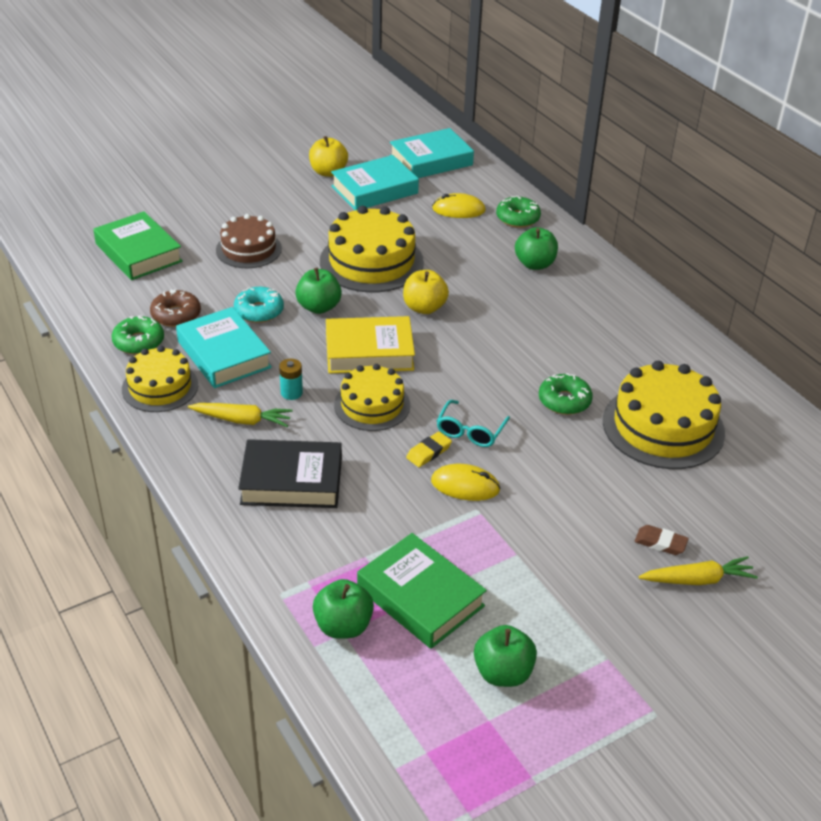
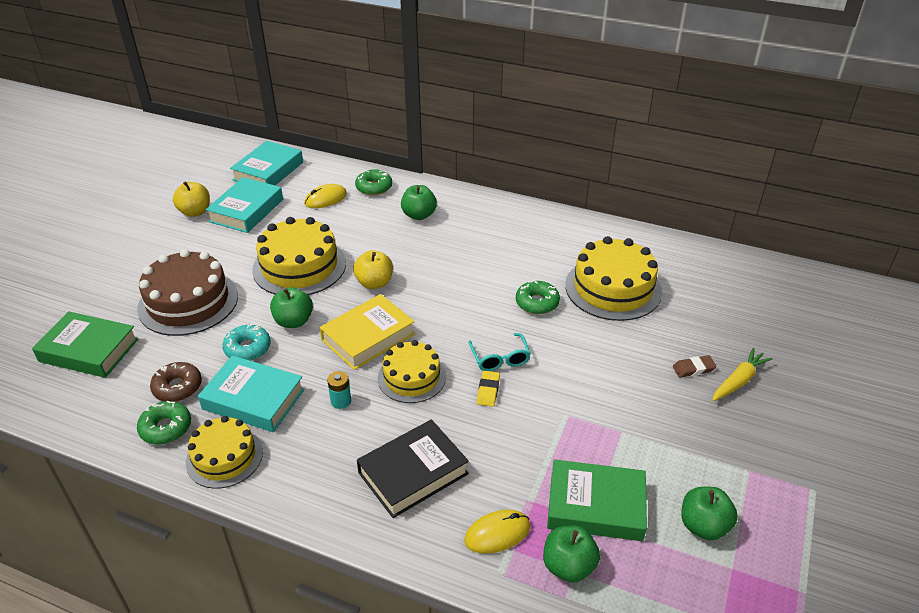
camera: 35 degrees left, 0 degrees up
yellow carrot [188,403,293,427] -> none
brown cake [216,214,282,268] -> brown cake [137,249,238,336], size x1.57
yellow mouse [431,464,501,501] -> yellow mouse moved to [464,510,530,554]

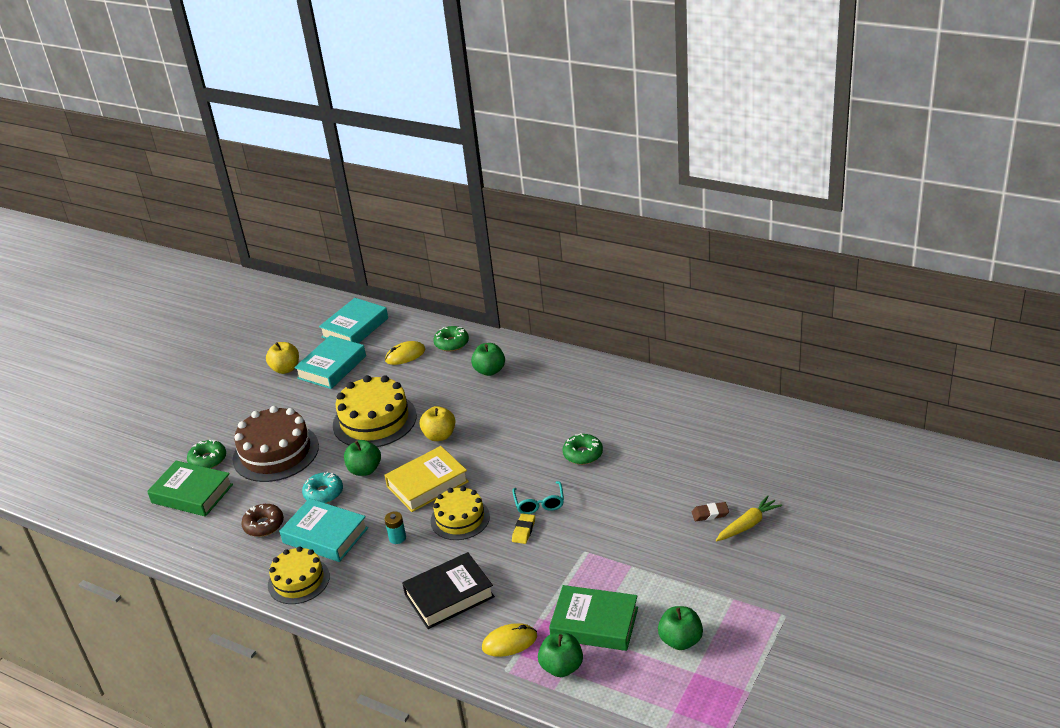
camera: 10 degrees right, 5 degrees down
green donut [137,401,191,445] -> green donut moved to [187,440,226,469]
yellow cake [565,236,662,321] -> none

